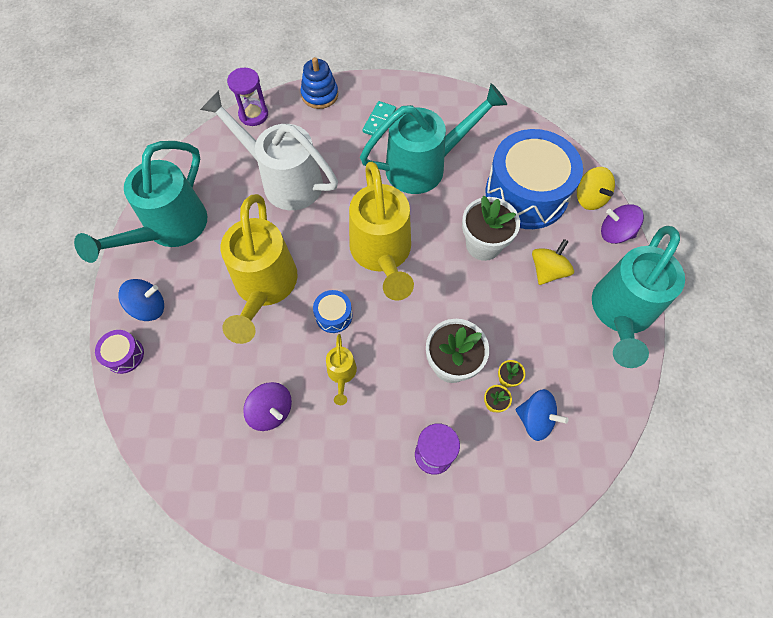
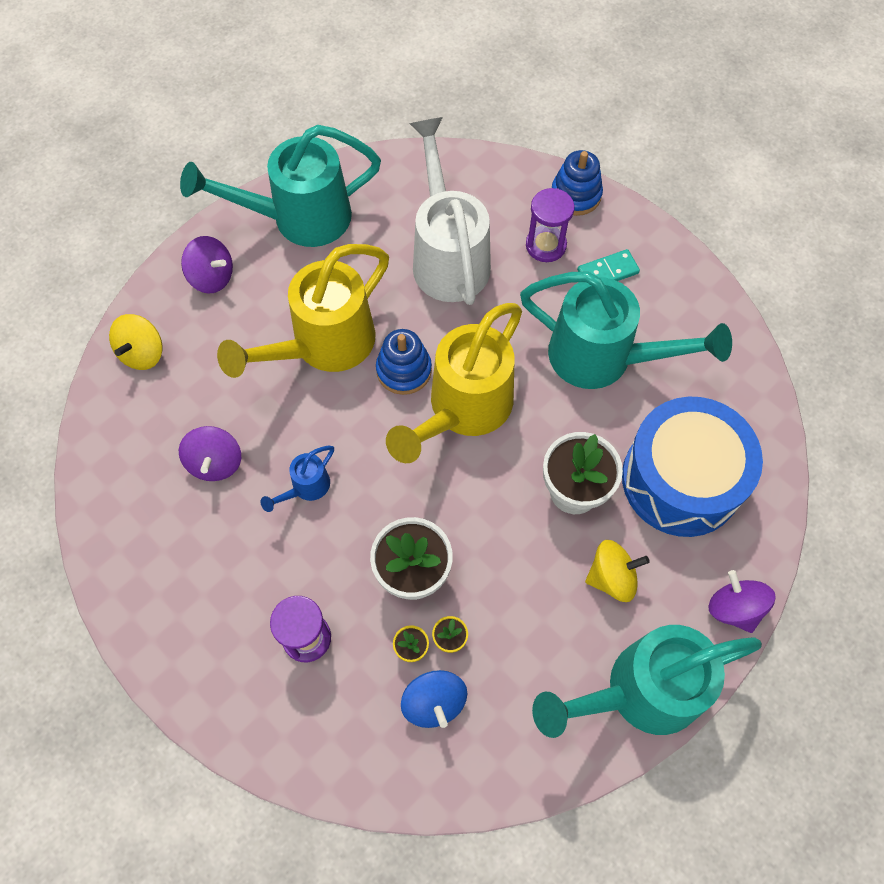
camera: 45 degrees right, 0 degrees up
purple drum [95,330,144,374] -> none
blue spinning top [118,279,164,321] -> purple spinning top [181,236,233,294]
purple hourglass [227,68,268,126] -> purple hourglass moved to [526,188,575,262]
blue drum [313,290,352,333] -> none
yellow watering can [326,334,357,405] -> blue watering can [261,446,334,512]
yellow spinning top [577,167,615,210] -> yellow spinning top moved to [109,314,162,370]
none -> blue stacking toy [376,329,432,395]

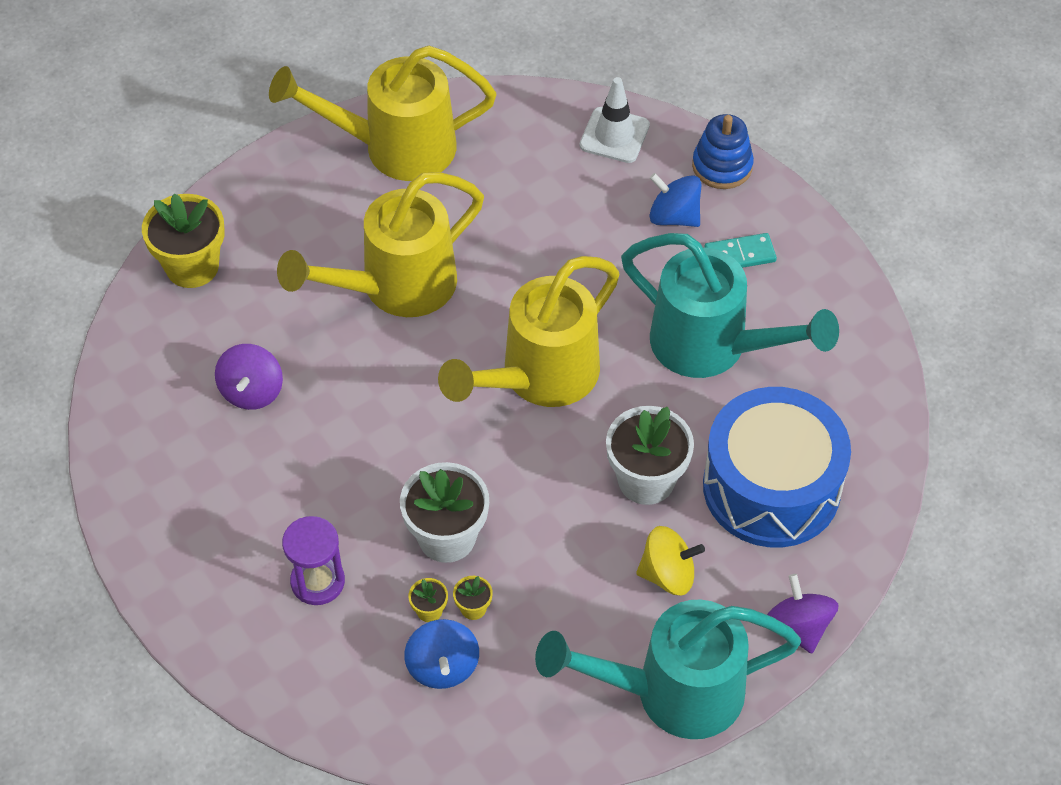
camera: 10 degrees right, 10 degrees down
yellow spinning top [109,314,162,370] -> yellow flower pot [142,193,225,288]
turquoise watering can [180,125,381,247] -> yellow watering can [269,46,496,181]
purple spinning top [181,236,233,294] -> none
blue watering can [261,446,334,512] -> none
blue stacking toy [376,329,432,395] -> none
white watering can [409,117,491,305] -> none
purple hourglass [526,188,575,262] -> blue spinning top [649,173,701,227]
none -> white traffic cone [580,77,650,163]

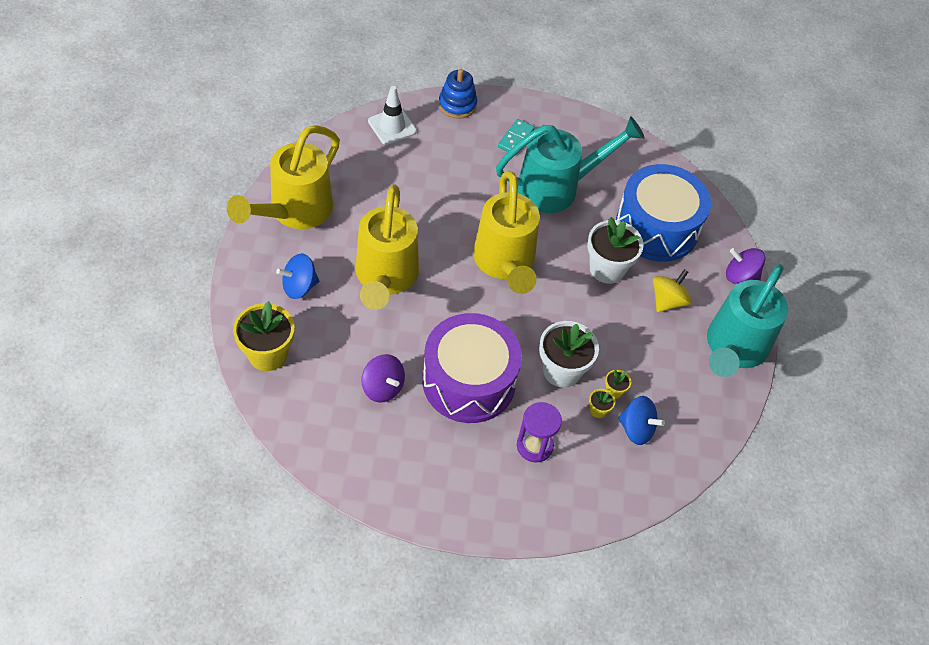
camera: 55 degrees left, 0 degrees up
blue spinning top [649,173,701,227] -> blue spinning top moved to [276,253,319,299]
none -> purple drum [422,313,522,423]

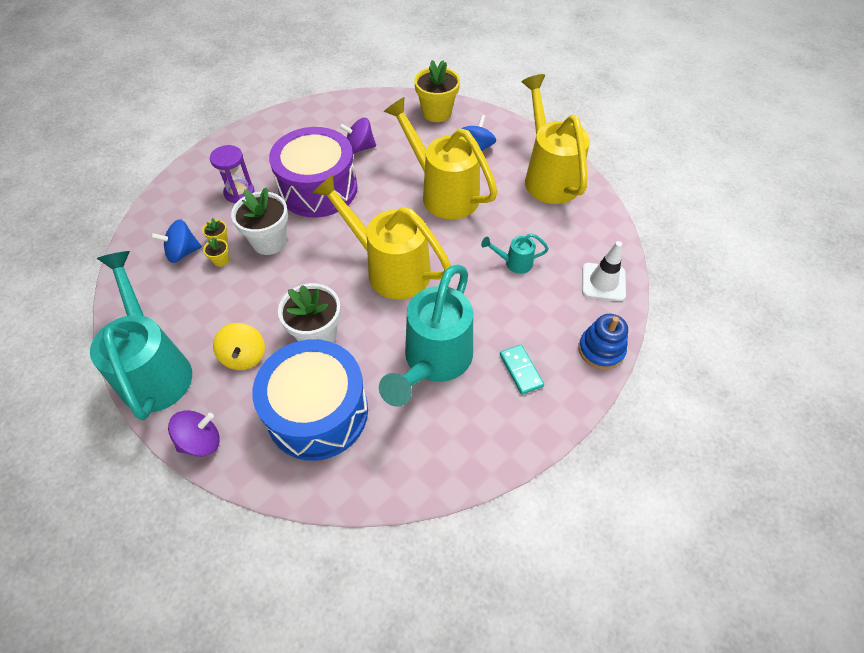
camera: 135 degrees right, 0 degrees up
none -> turquoise watering can [481,233,549,274]

